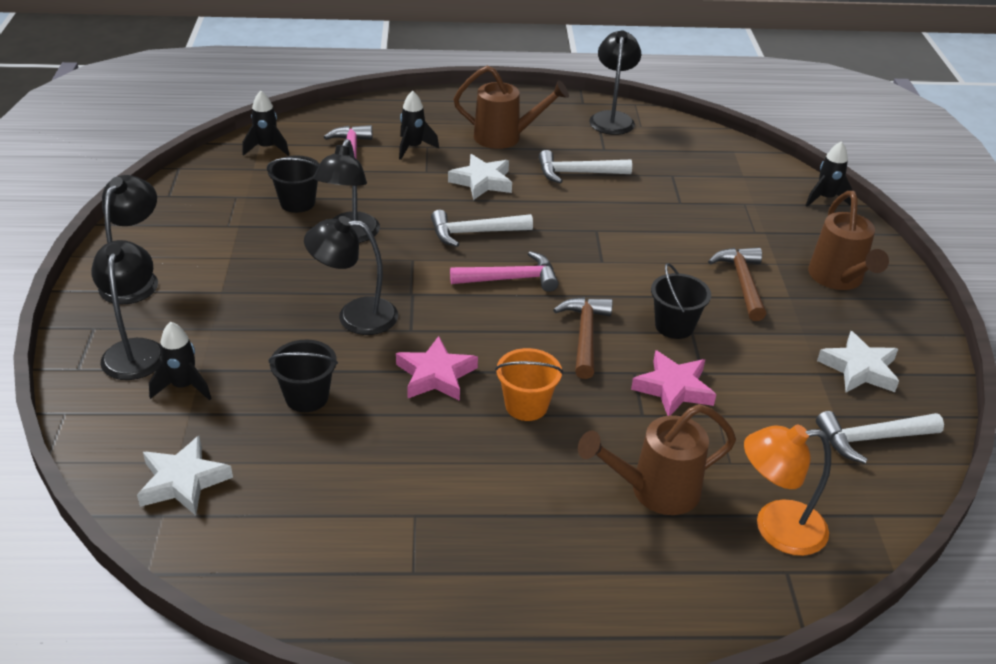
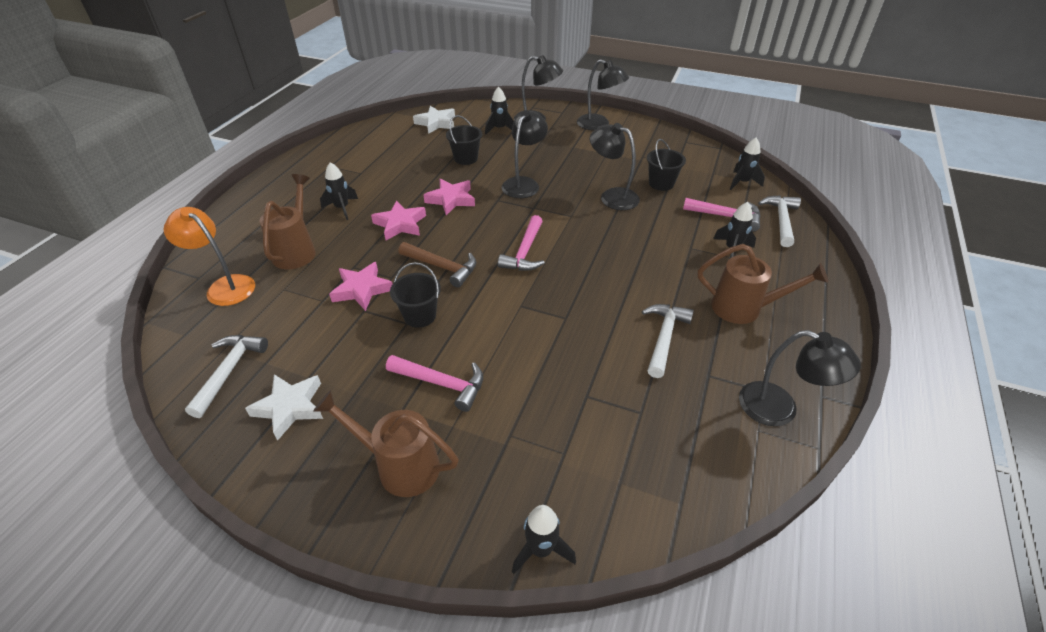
camera: 115 degrees right, 5 degrees up
white hammer [431,210,533,247] -> white hammer moved to [758,195,801,247]
white star [448,154,512,200] -> none
brown watering can [454,66,569,149] -> brown watering can turned 105 degrees counterclockwise [698,244,828,324]
orange bucket [495,348,563,421] -> pink star [371,201,426,240]
brown hammer [708,247,766,321] -> pink hammer [386,355,483,412]
orange lamp [744,424,831,556] -> orange lamp turned 75 degrees counterclockwise [164,207,255,306]
none -> black rocket [320,162,358,220]

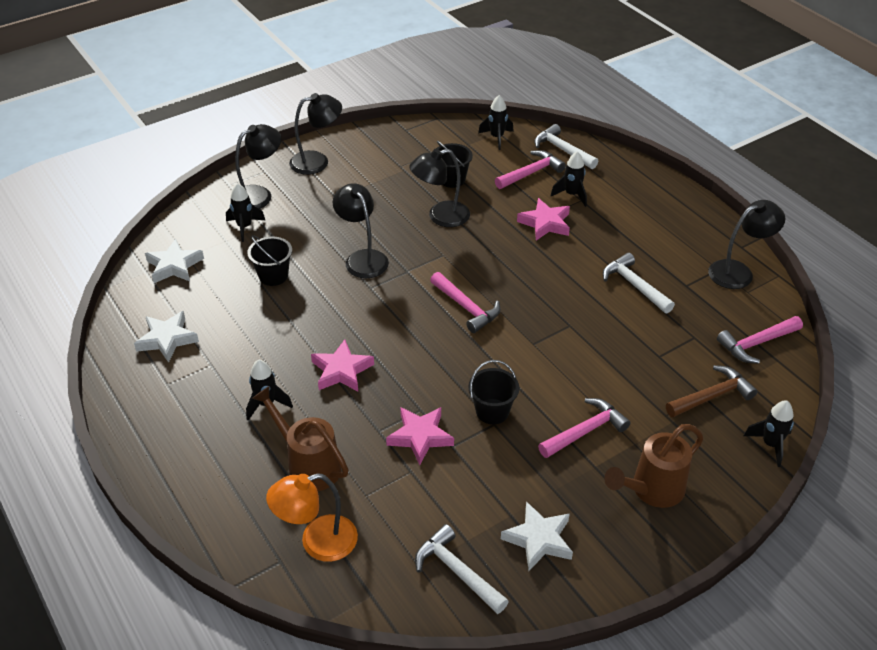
camera: 55 degrees left, 0 degrees up
brown hammer [399,242,476,288] -> brown hammer moved to [666,365,758,417]
pink star [424,179,475,215] -> pink star moved to [517,198,570,240]
brown watering can [698,244,828,324] -> none
none -> white star [134,311,199,363]
none -> pink hammer [717,316,803,364]

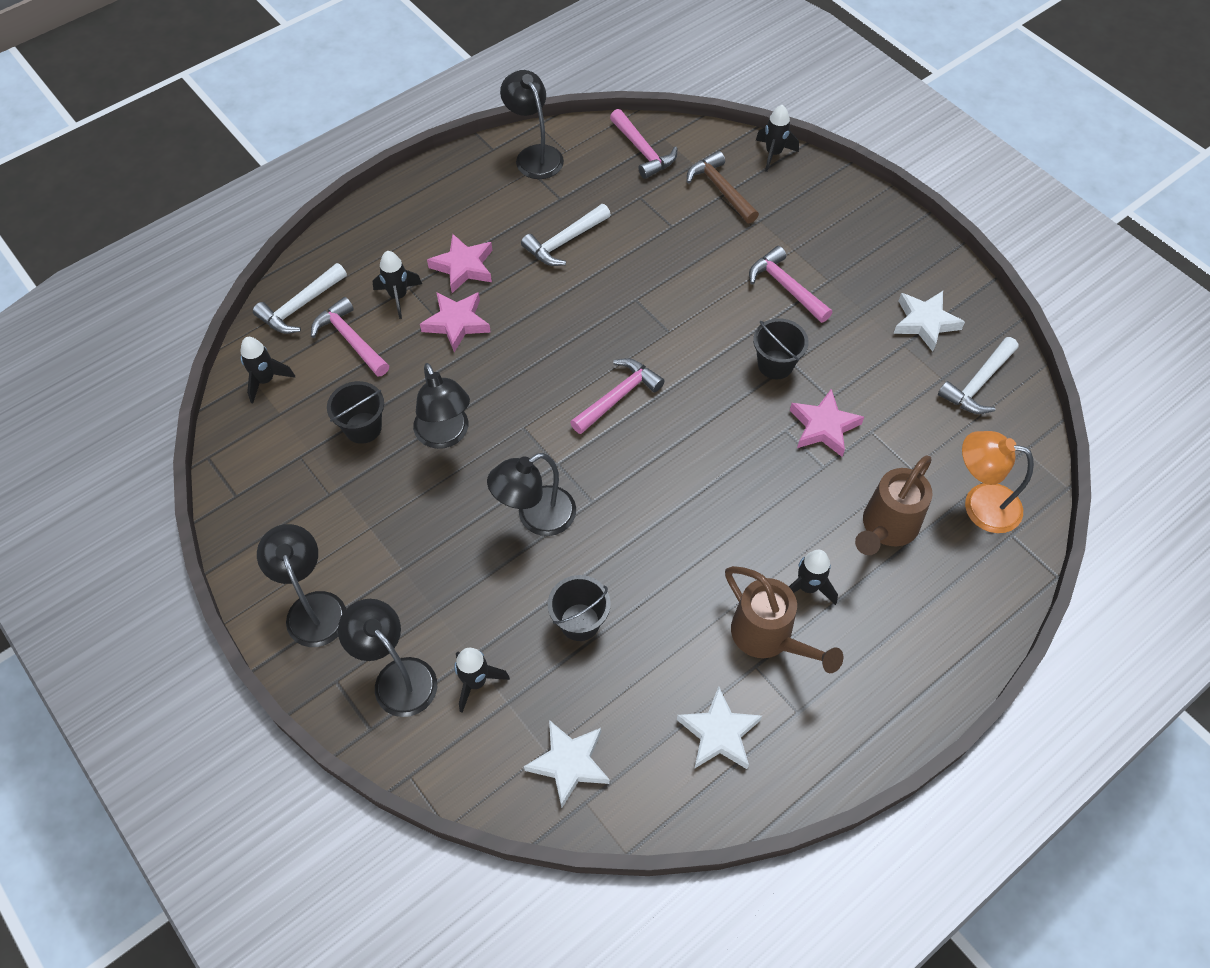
camera: 95 degrees left, 15 degrees up
orange lamp [266,473,358,562] -> orange lamp turned 135 degrees clockwise [962,431,1034,533]
pink star [311,340,374,392] -> pink star moved to [427,233,492,293]
brown watering can [604,424,704,508] -> brown watering can moved to [725,566,843,673]

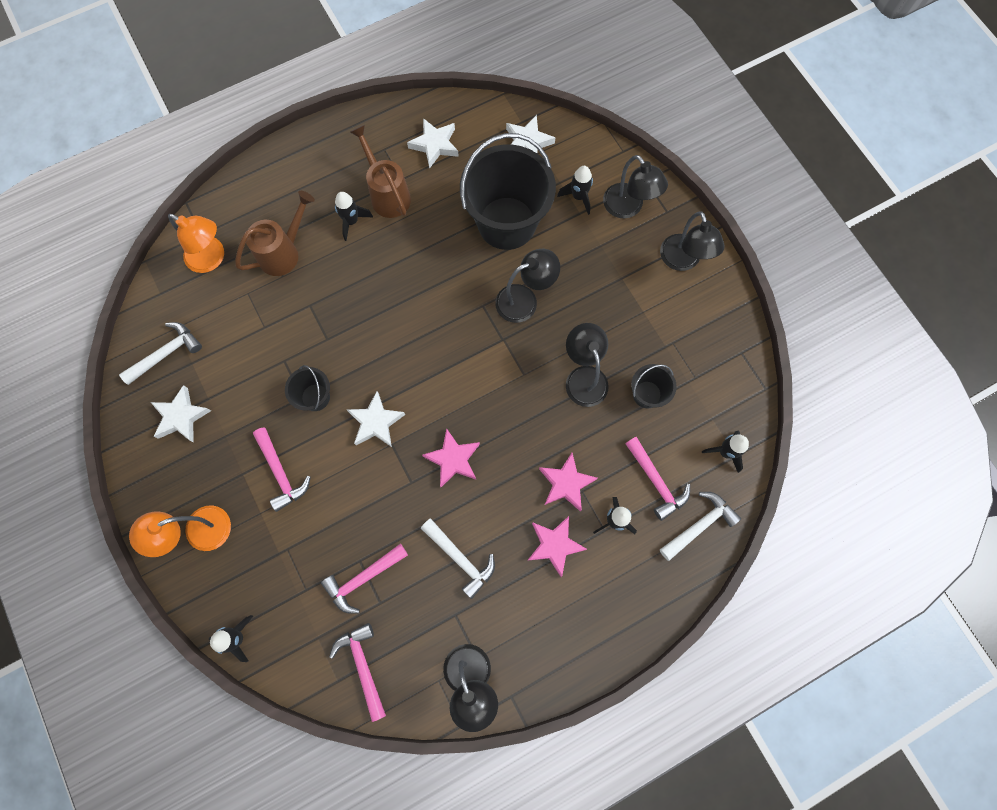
camera: 170 degrees left, 15 degrees up
white hammer [521,204,611,266] -> white hammer turned 75 degrees clockwise [421,518,495,599]
black bucket [548,575,610,641] -> black bucket [460,133,556,250], size x2.18
pink hammer [570,358,665,434] -> pink hammer moved to [321,544,408,614]
brown hammer [687,151,759,224] -> none
pink star [790,389,864,457] -> pink star moved to [422,428,480,487]
none -> orange lamp [129,505,231,557]
none -> white star [347,391,405,447]

